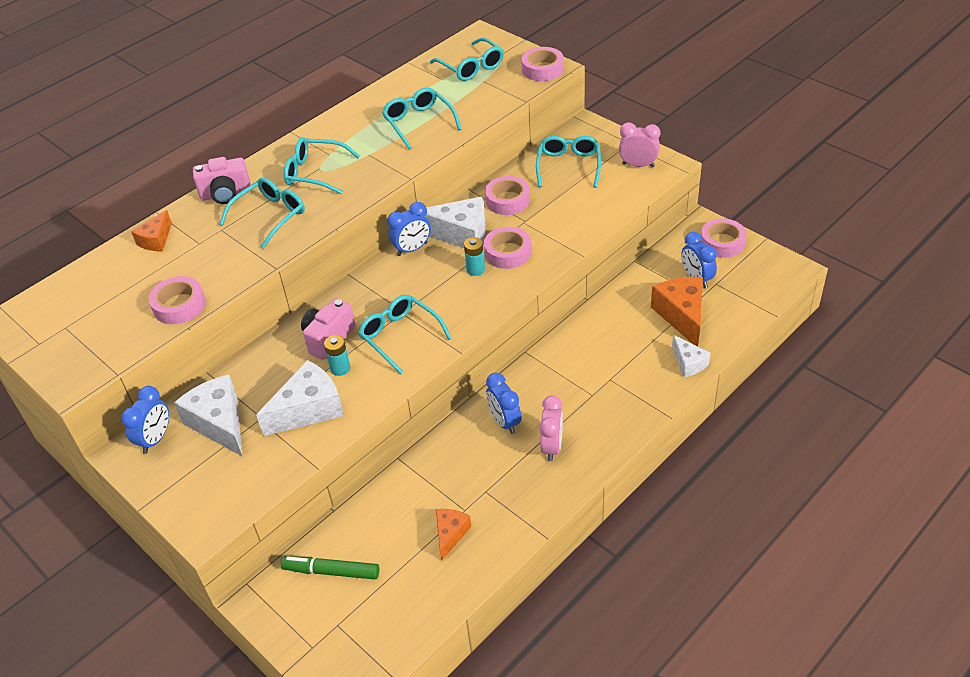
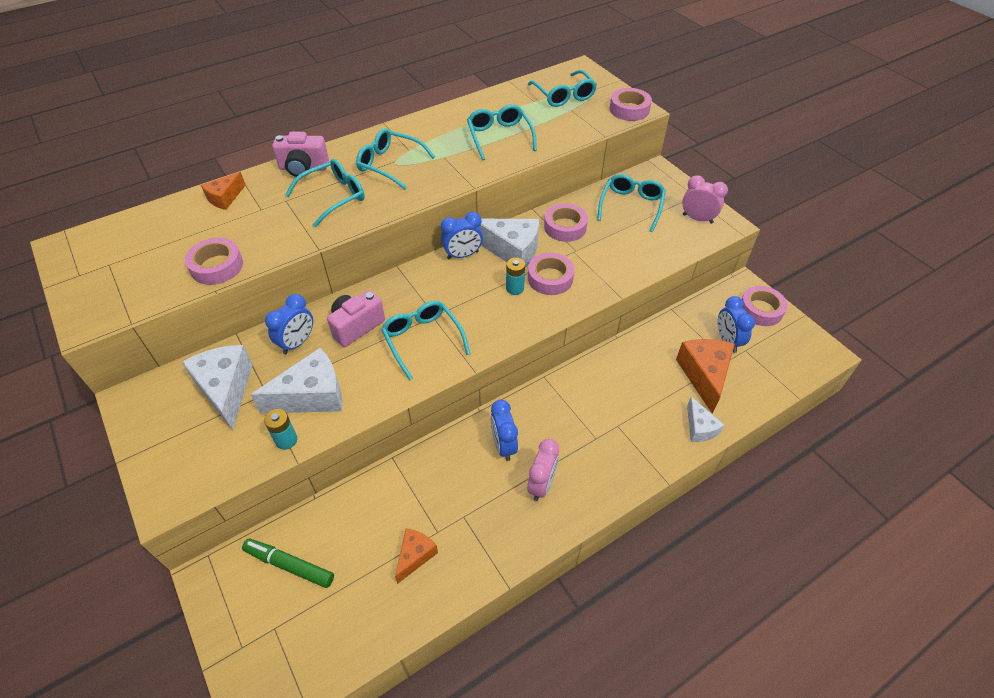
camera: 10 degrees right, 5 degrees up
blue clock [121,386,169,454] -> blue clock moved to [265,294,313,354]
turquoise battery [324,335,350,376] -> turquoise battery moved to [264,409,297,450]

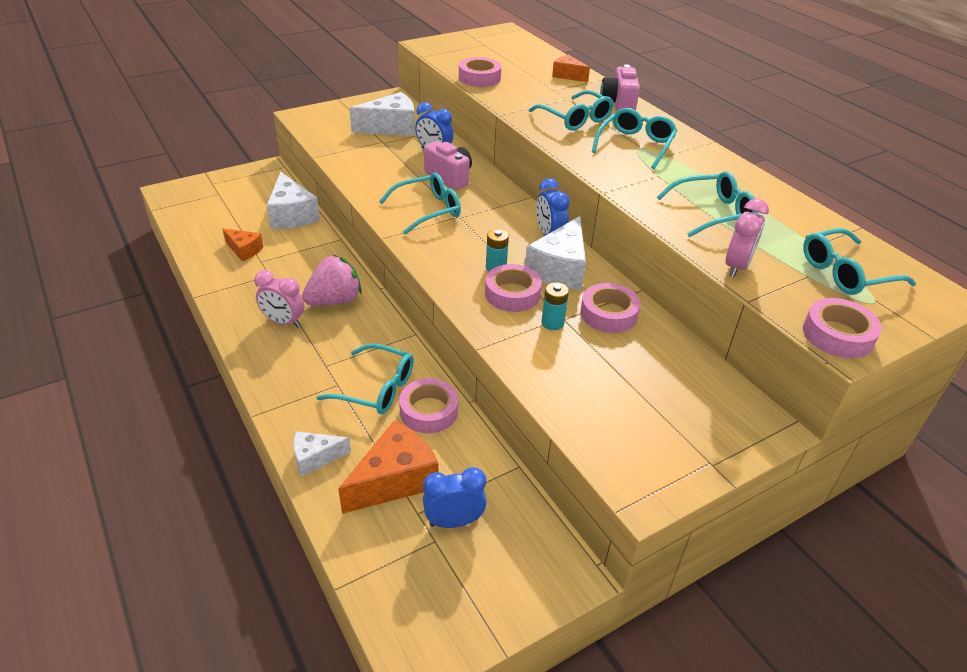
camera: 90 degrees right, 10 degrees down
green marker [242,539,334,588] -> none
white cheese [250,348,343,413] -> white cheese moved to [267,172,320,229]
turquoise battery [264,409,297,450] -> turquoise battery moved to [542,282,569,330]
blue clock [490,400,518,461] -> pink strawberry [302,255,362,306]
turquoise glasses [597,174,666,232] -> turquoise glasses moved to [316,343,414,414]
orange cheese [676,339,735,414] -> orange cheese turned 45 degrees counterclockwise [338,420,439,514]
pink clock [682,175,728,224] -> pink clock moved to [725,199,769,277]
pink tape [742,286,787,326] -> pink tape moved to [399,378,458,433]

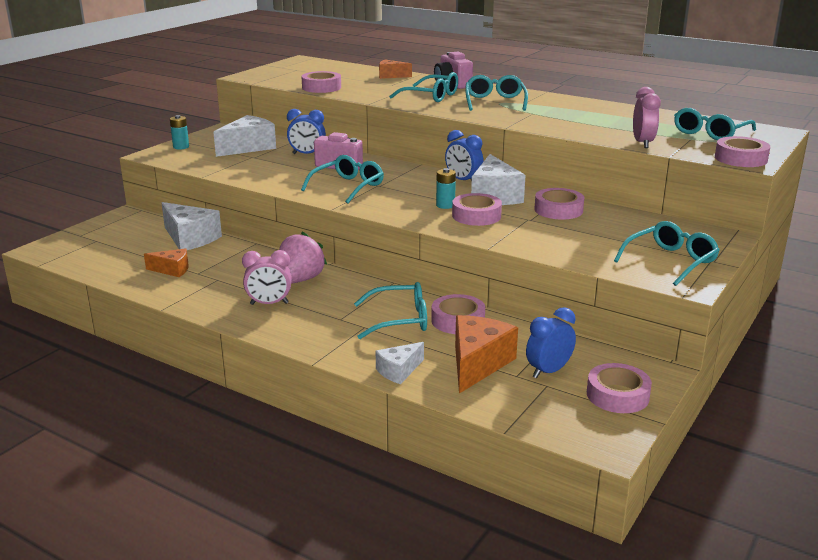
camera: 25 degrees left, 15 degrees down
turquoise battery [542,282,569,330] -> turquoise battery moved to [170,115,189,150]
turquoise glasses [657,171,758,237] -> turquoise glasses moved to [614,221,720,286]
none -> pink tape [587,363,652,413]

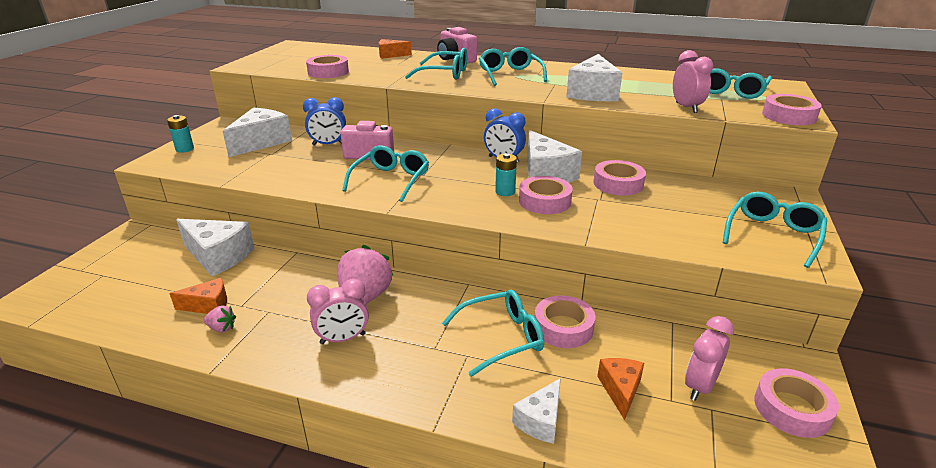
camera: 15 degrees left, 5 degrees up
orange cheese [455,315,518,394] -> orange cheese [597,358,644,420], size x0.58
blue clock [526,307,576,378] -> pink clock [685,316,734,401]
none -> pink strawberry [204,305,236,332]
none -> white cheese [566,54,622,101]

